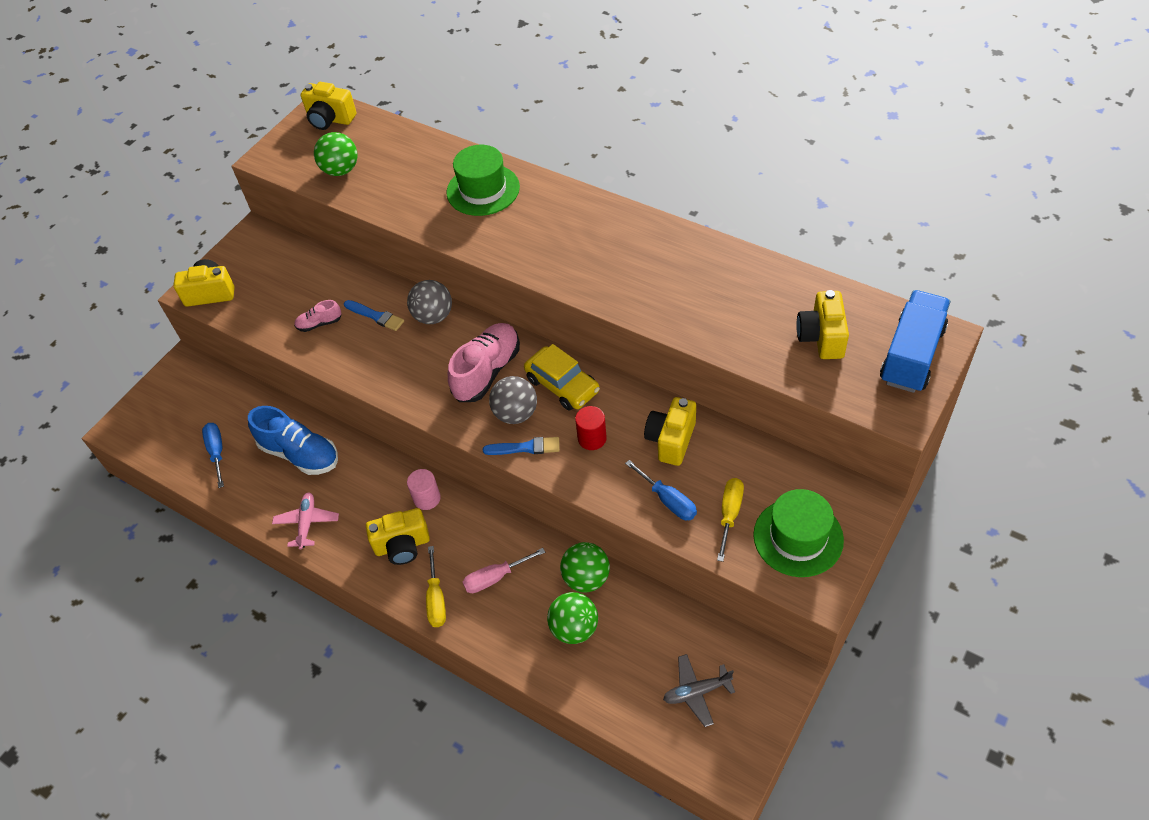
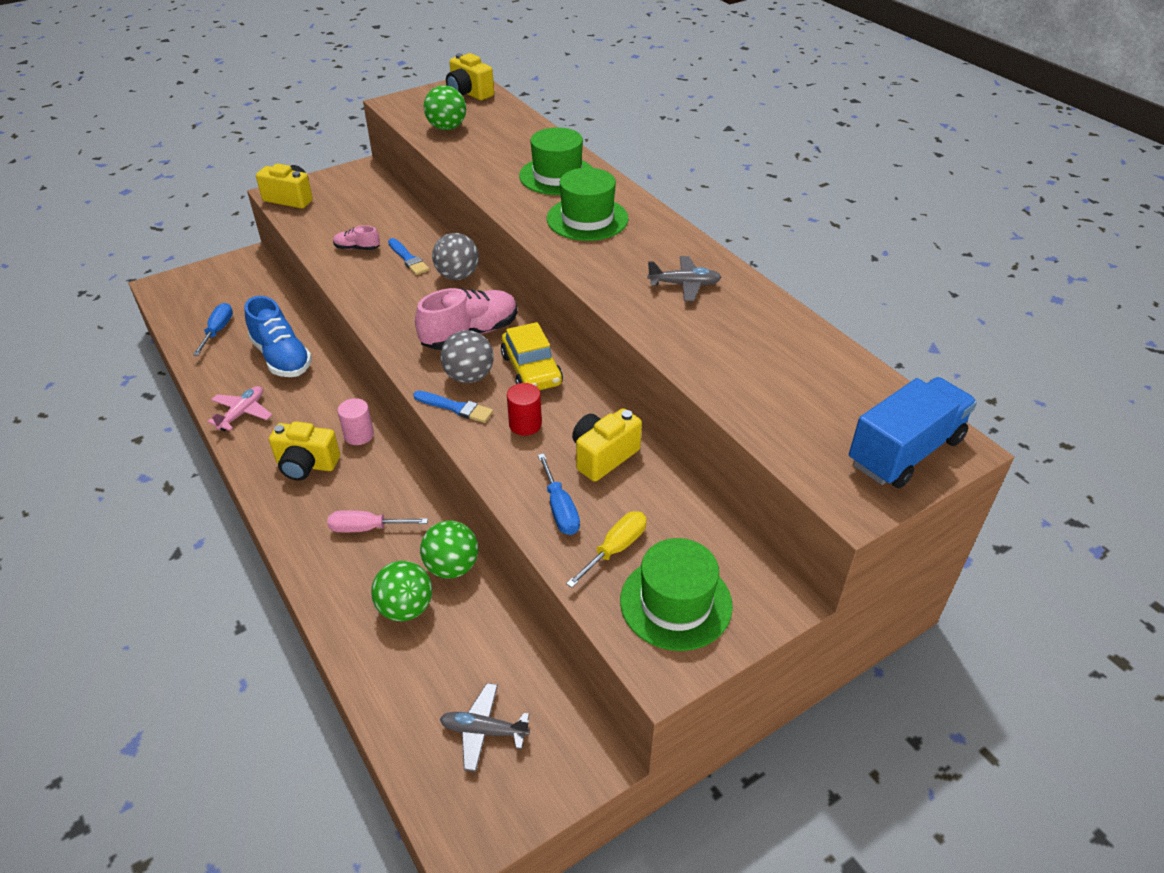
camera: 20 degrees right, 10 degrees down
yellow screwdriver [426,546,446,627] -> none
yellow camera [796,290,849,359] -> none
none -> green hat [547,168,629,241]
none -> grey plane [647,256,722,301]

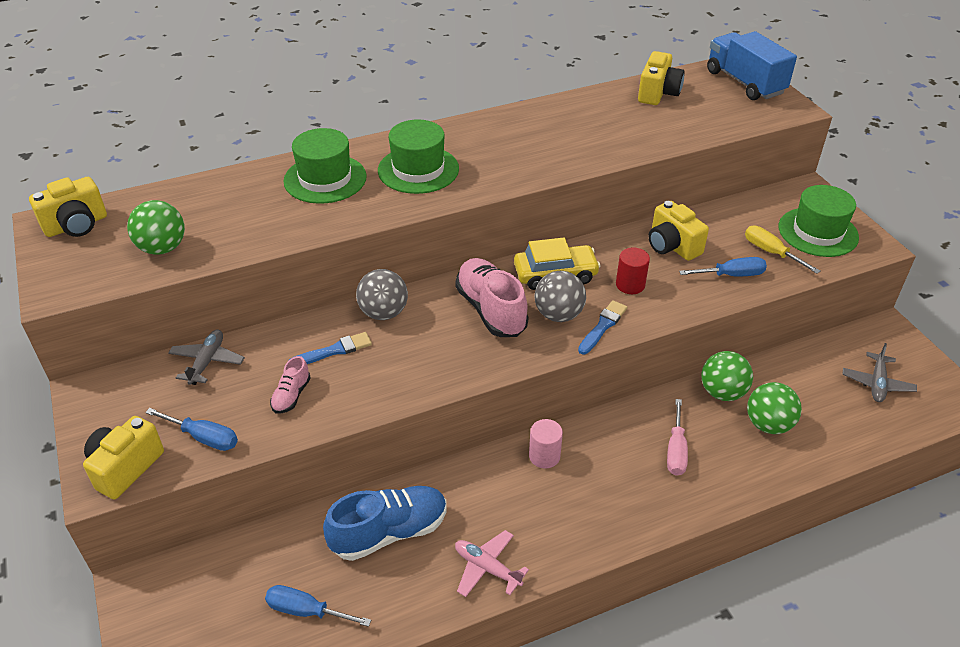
camera: 80 degrees left, 0 degrees up
yellow camera [269,421,340,481] -> yellow camera moved to [638,51,685,105]
grey plane [647,256,722,301] -> grey plane moved to [168,330,245,385]
none -> blue screwdriver [145,408,238,451]

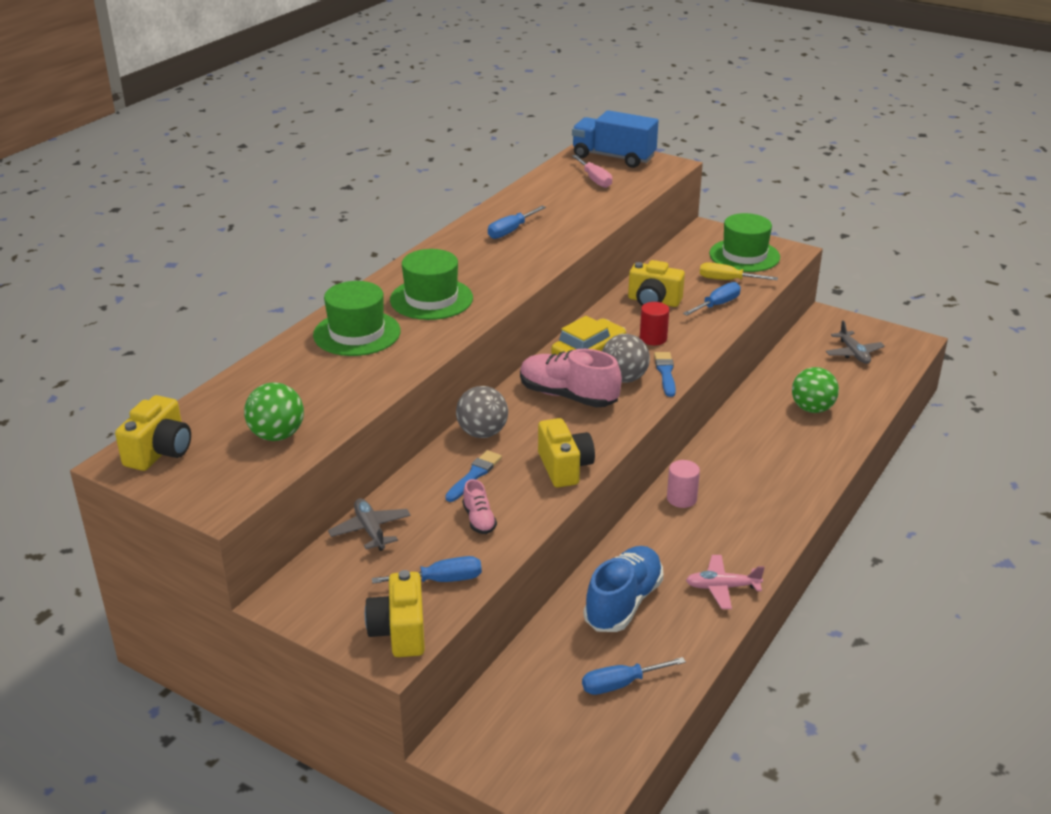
camera: 35 degrees left, 10 degrees down
yellow camera [638,51,685,105] -> yellow camera moved to [538,418,595,488]
pink screwdriver [667,399,688,476] -> pink screwdriver moved to [572,155,612,188]
green ball [701,351,753,401] -> none
none -> blue screwdriver [488,206,546,239]

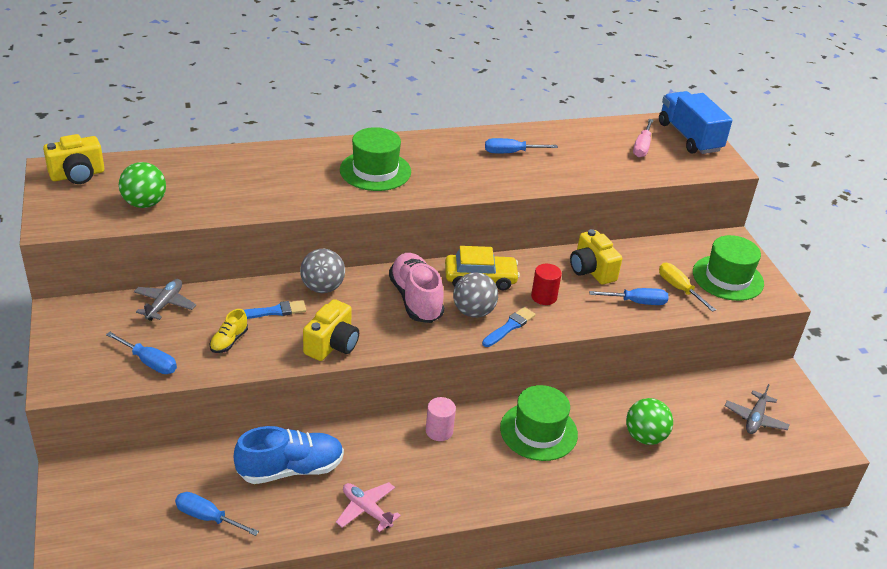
camera: 40 degrees right, 5 degrees up
green hat [313,281,401,356] -> green hat moved to [500,385,578,461]
yellow camera [365,570,425,657] -> none
pink shoe [462,479,497,534] -> yellow shoe [210,309,248,353]

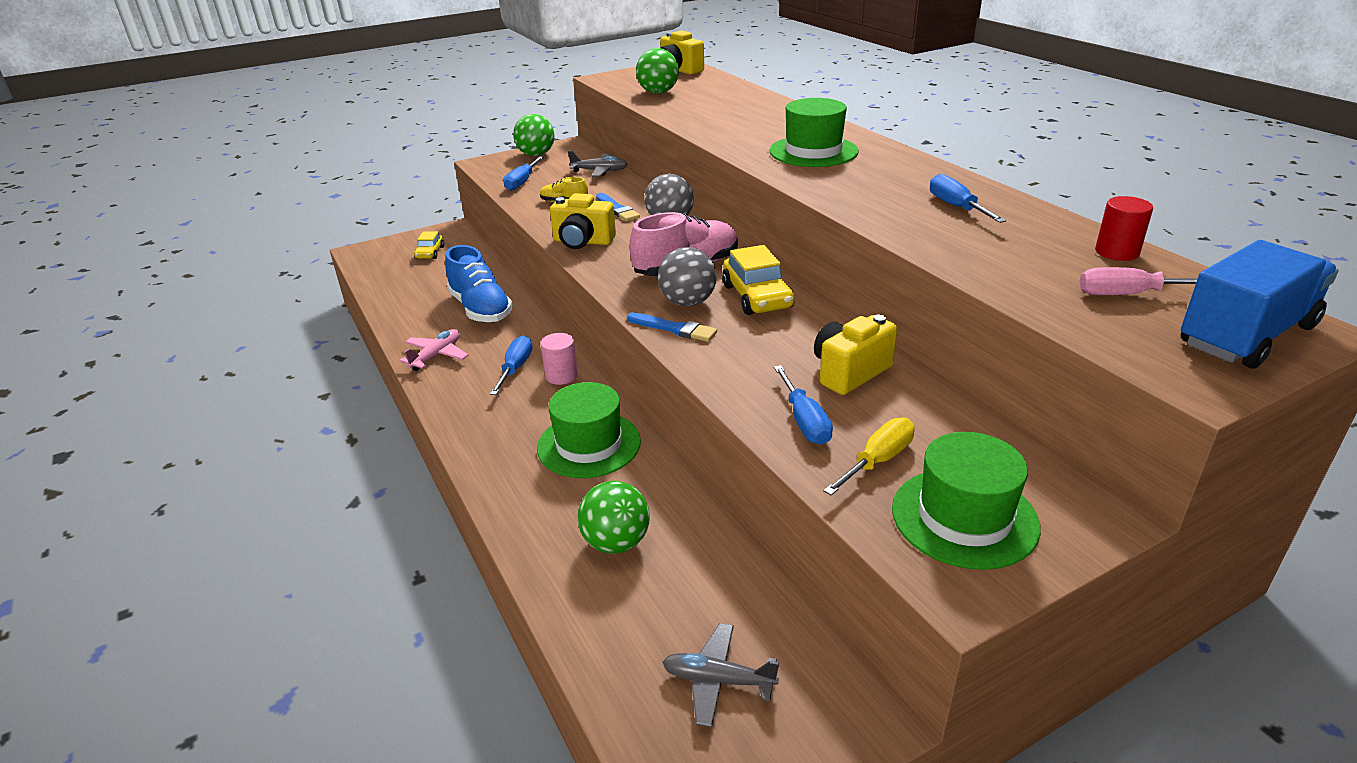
camera: 80 degrees right, 5 degrees down
blue screwdriver [175,492,259,536] -> blue screwdriver moved to [490,335,532,395]
red cylinder [531,264,562,305] -> red cylinder moved to [1095,196,1153,261]
none -> yellow car [414,231,444,259]
none -> green ball [513,114,555,156]

